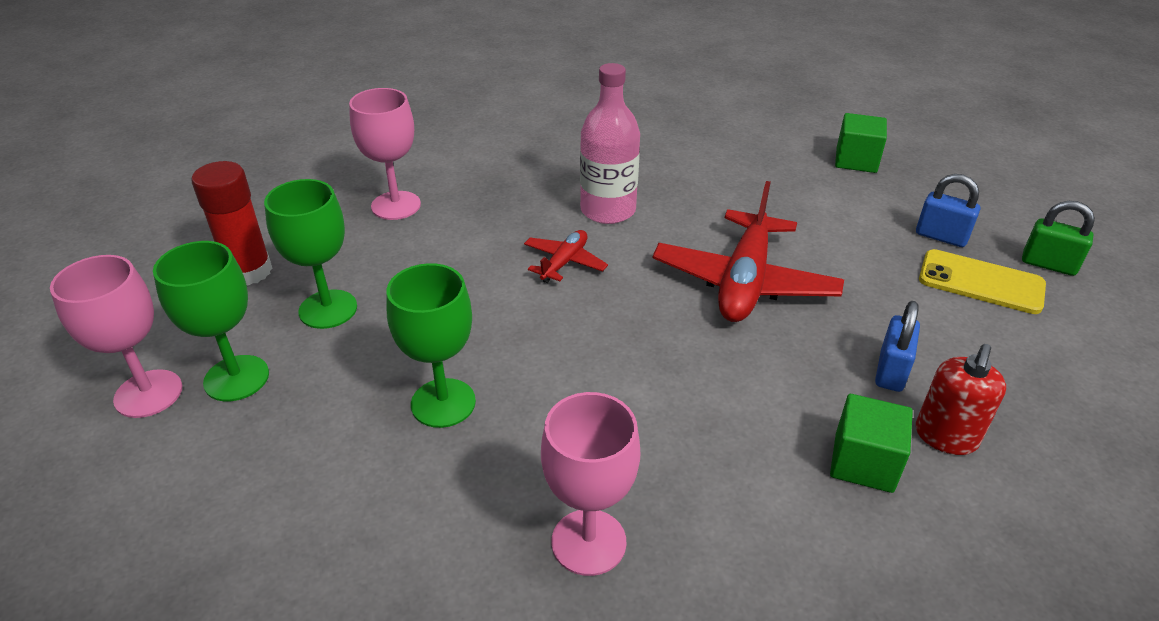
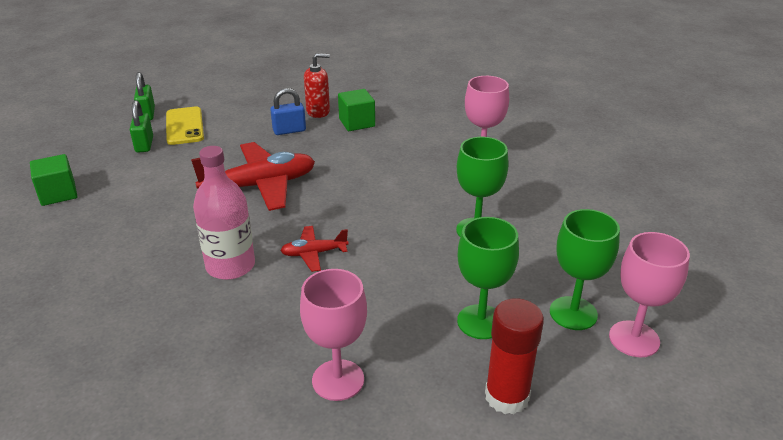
camera: 130 degrees left, 5 degrees down
blue padlock [916,174,980,247] -> green padlock [130,100,153,153]

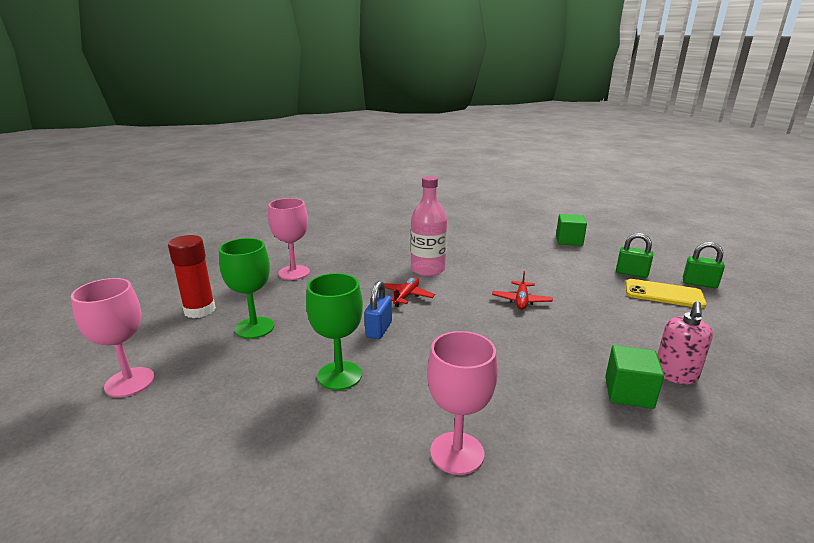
camera: 125 degrees right, 10 degrees down
red plane [191,142,315,211] -> red plane [492,271,553,310], size x0.50
blue padlock [270,88,306,135] -> blue padlock moved to [364,281,392,339]
red soap dispenser [304,53,330,118] -> pink soap dispenser [657,301,713,384]
green goblet [550,209,620,330] -> none

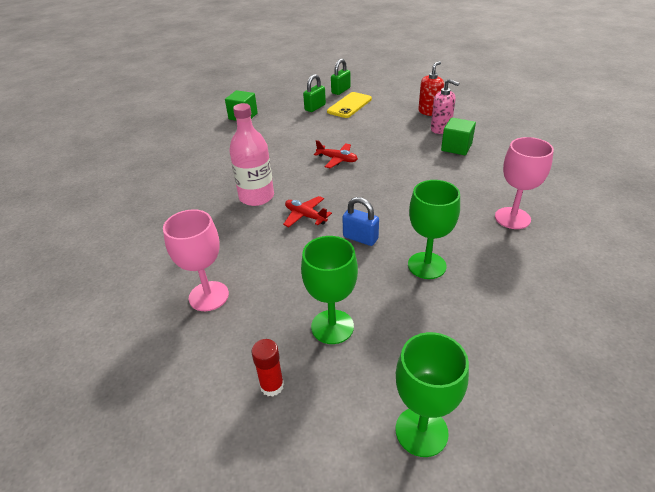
camera: 75 degrees left, 15 degrees up
pink goblet [71,278,155,397] -> green goblet [395,332,469,457]
red glue stick [168,235,216,318] -> red glue stick [251,339,284,397], size x0.61
none -> red soap dispenser [418,61,444,116]

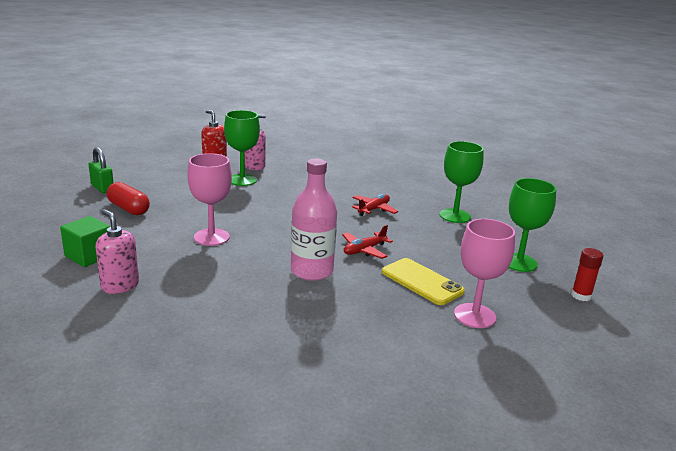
camera: 80 degrees left, 15 degrees down
green padlock [303,74,326,112] -> red capsule [107,182,150,215]
red plane [314,140,358,168] -> red plane moved to [352,194,398,216]
yellow phone [327,92,372,118] -> yellow phone moved to [382,258,465,305]
blue padlock [342,197,379,246] -> none
green goblet [395,332,469,457] -> green goblet moved to [224,110,260,186]
green cube [441,118,476,155] -> none
pink goblet [495,137,554,229] -> pink goblet moved to [187,153,232,246]
none -> pink soap dispenser [96,209,139,294]

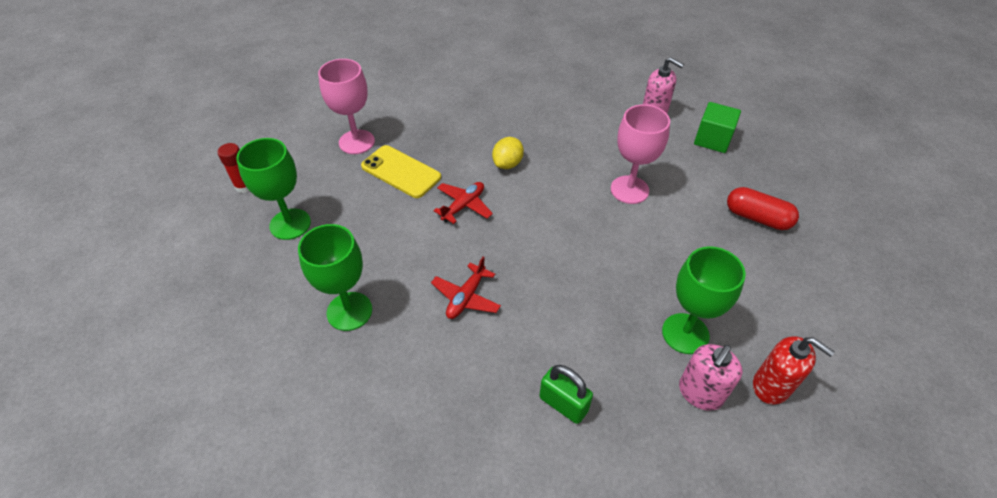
camera: 170 degrees right, 25 degrees up
green padlock [89,147,113,193] -> green padlock moved to [540,365,593,424]
pink bottle [291,159,337,281] -> yellow lemon [492,137,524,169]

